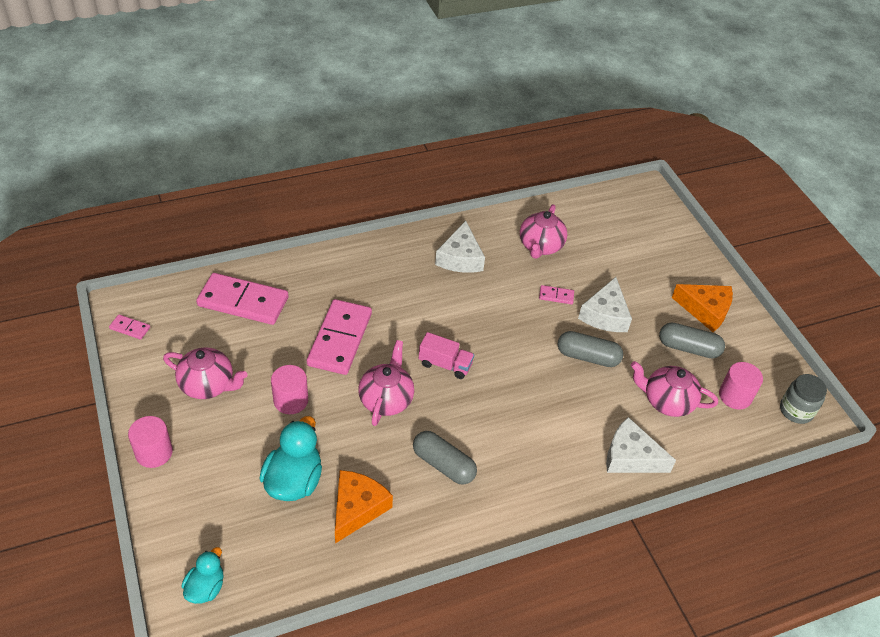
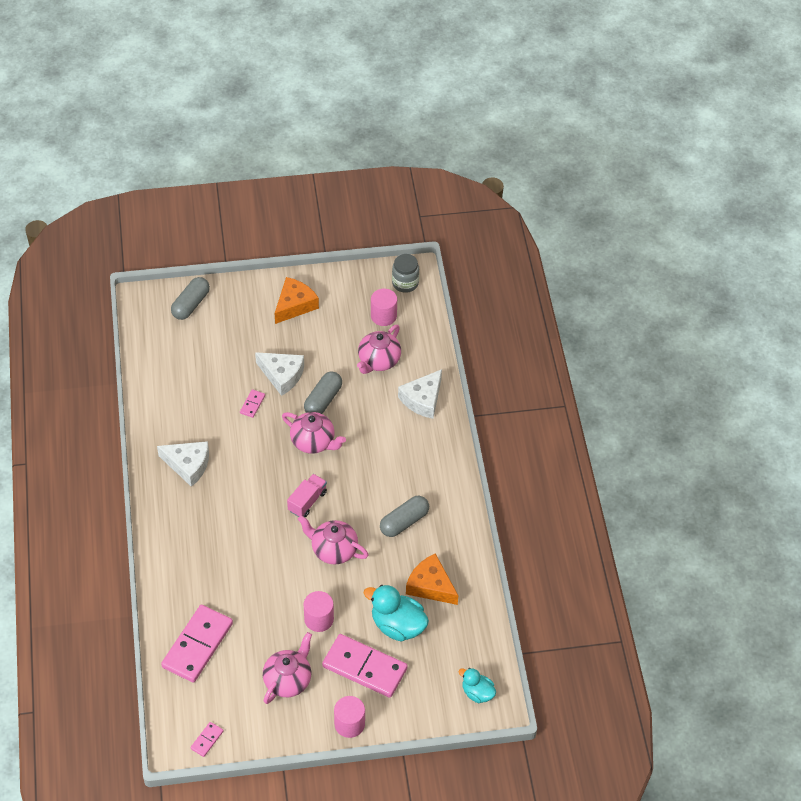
camera: 75 degrees left, 5 degrees up
pink domino [307,299,372,375] -> pink domino moved to [322,634,407,698]
pink teapot [520,204,567,259] -> pink teapot moved to [282,412,346,454]
grey capsule [659,322,725,358] -> grey capsule moved to [171,277,210,320]

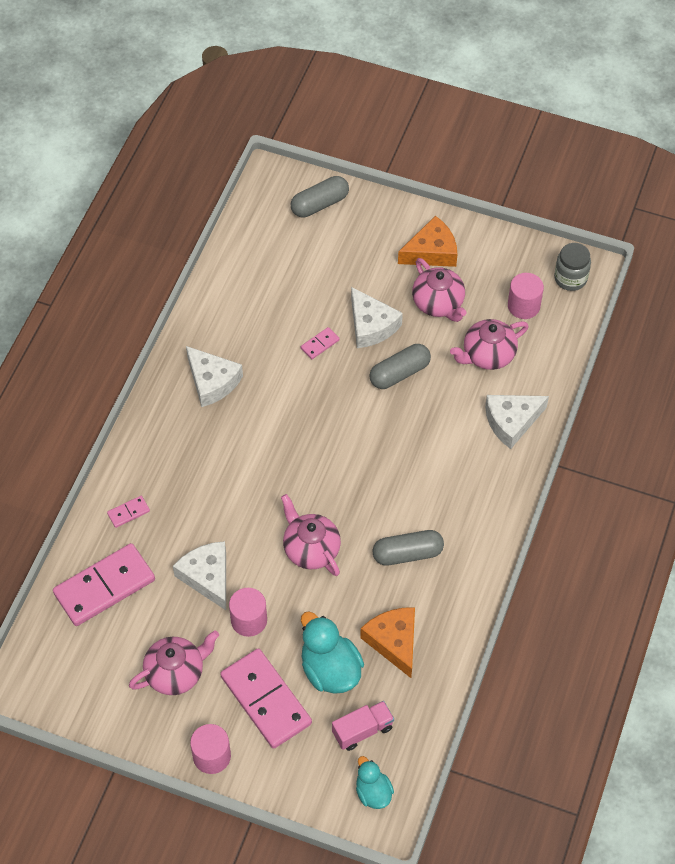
camera: 30 degrees right, 5 degrees up
pink domino [190,722,223,757] -> pink domino moved to [107,496,150,528]
pink teapot [282,412,346,454] -> pink teapot moved to [412,258,467,322]
pink truck [287,474,327,517] -> pink truck moved to [332,701,394,751]
none -> white cheese [173,541,226,610]

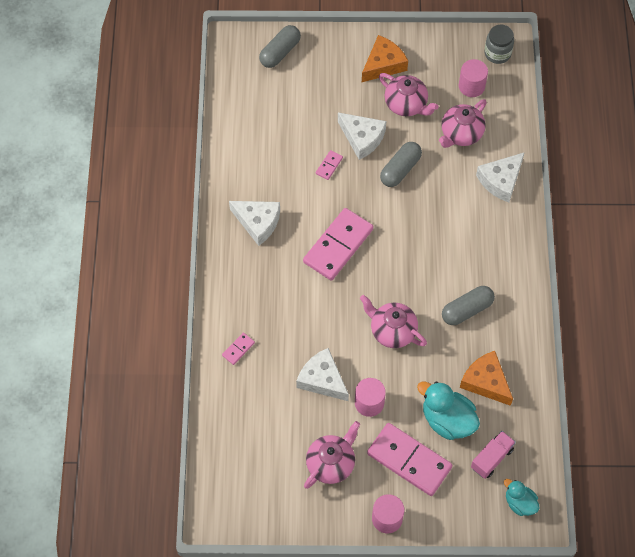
camera: 20 degrees left, 5 degrees up
pink domino [53,543,155,626] -> pink domino moved to [303,208,373,280]

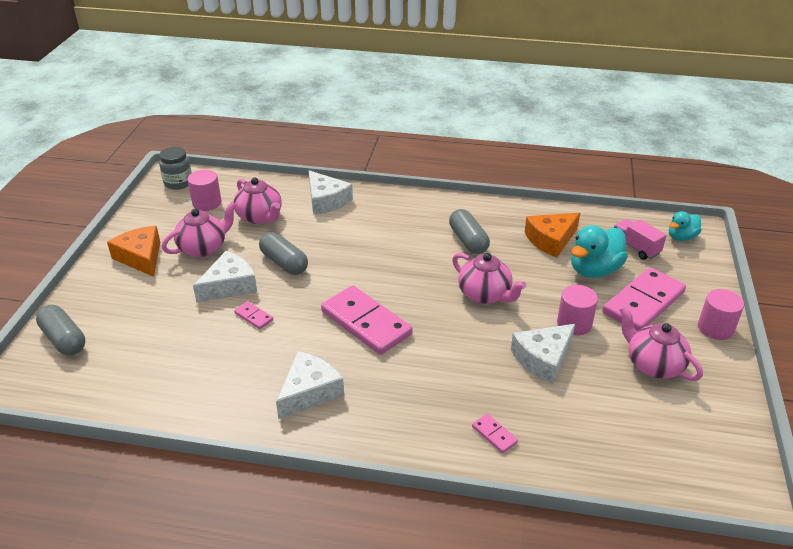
camera: 80 degrees left, 25 degrees down
pink teapot [360,295,427,348] -> pink teapot turned 90 degrees counterclockwise [452,253,527,304]

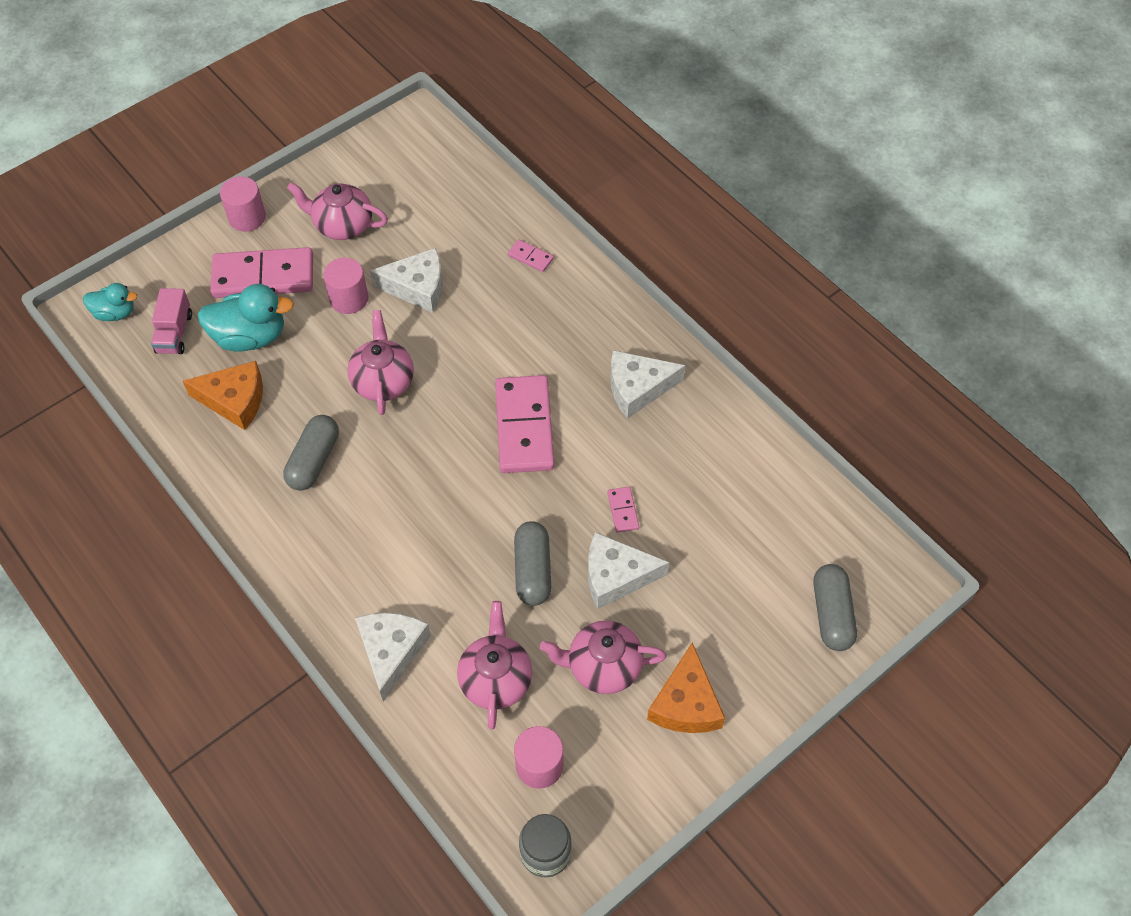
camera: 140 degrees left, 20 degrees up
pink domino [472,414,518,453] -> pink domino turned 60 degrees counterclockwise [508,240,554,272]
pink teapot [620,306,703,381] -> pink teapot turned 105 degrees clockwise [287,182,388,240]

